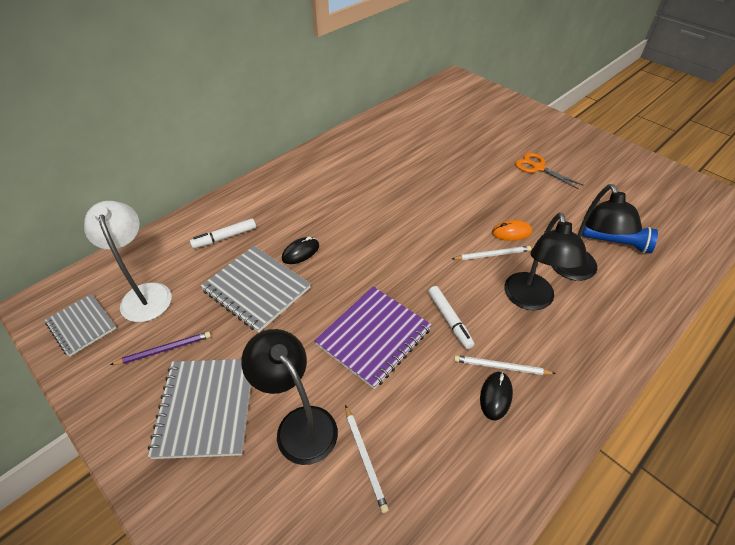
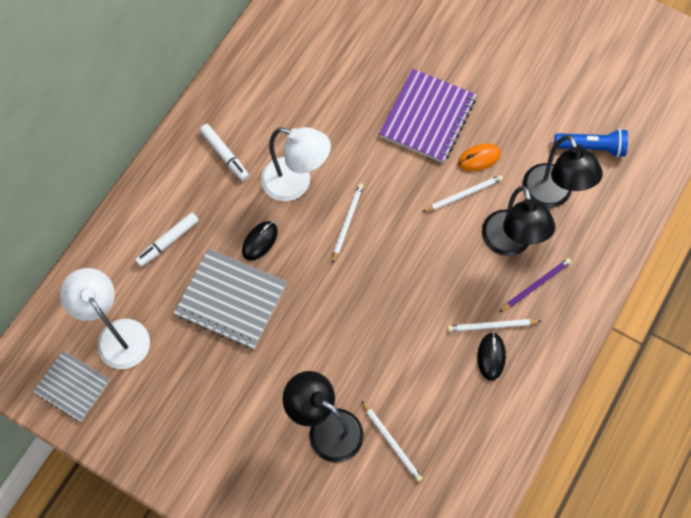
camera: 15 degrees left, 20 degrees up
purple pencil [110,331,211,365] -> purple pencil moved to [499,258,572,312]
grey notebook [148,359,251,459] -> none
purple notebook [314,286,432,389] -> purple notebook moved to [379,69,476,163]
white marker [428,286,474,349] -> white marker moved to [200,124,249,181]
orange scissors [515,153,583,189] -> none
none -> white lamp [261,127,331,201]
none -> white pencil [332,183,364,264]

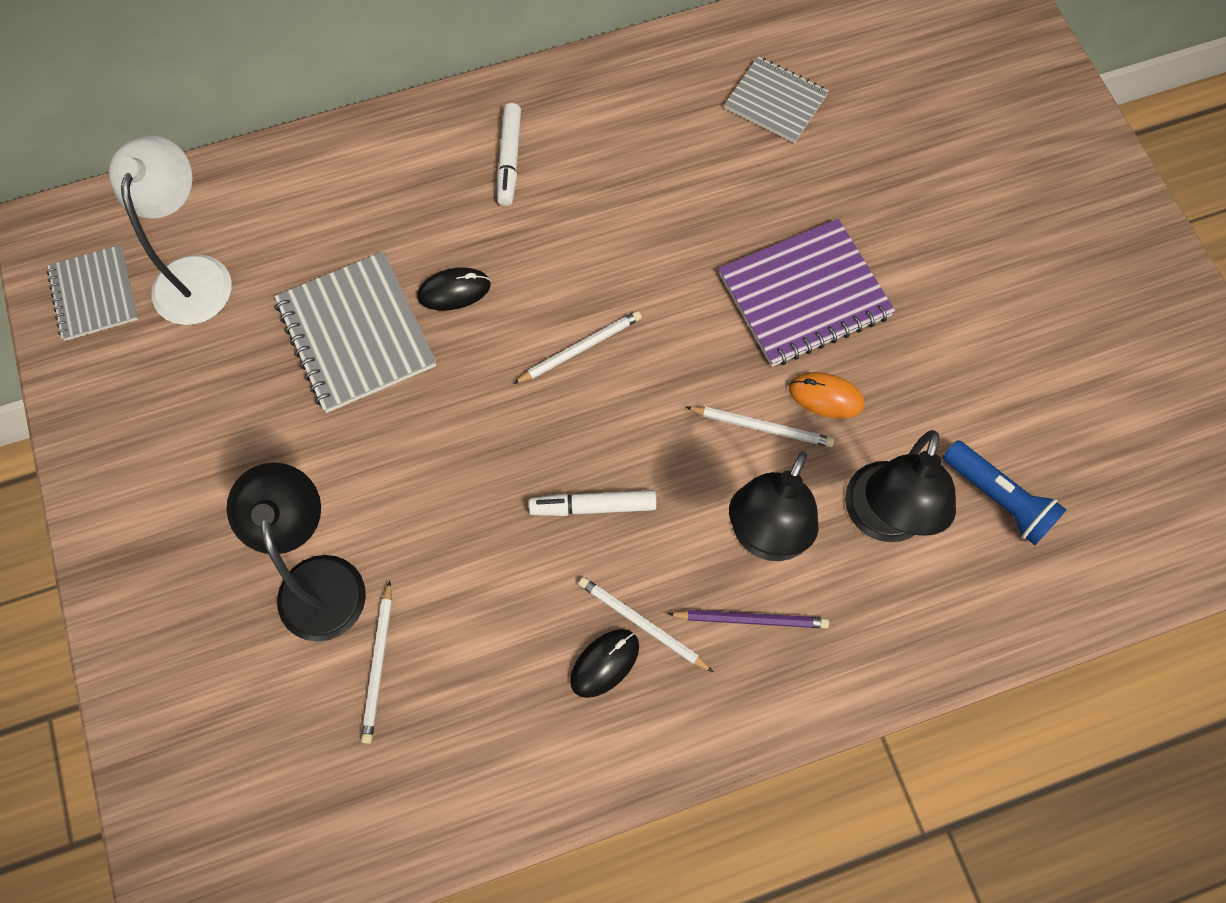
camera: 40 degrees right, 0 degrees up
white marker [135,212,199,267] -> white marker moved to [529,490,657,516]
white lamp [261,127,331,201] -> none
none -> grey notebook [724,57,829,143]

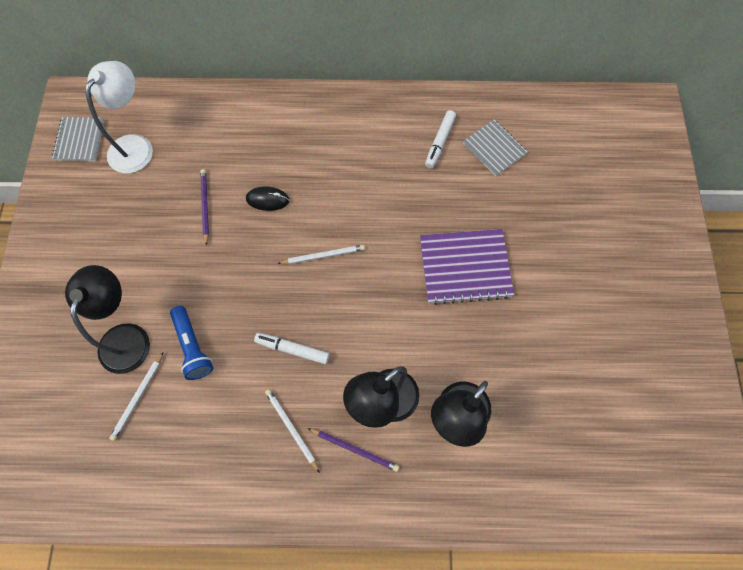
camera: 20 degrees right, 0 degrees up
grey notebook [274,251,436,413] -> purple pencil [200,169,209,246]
white marker [497,103,521,206] -> white marker moved to [425,110,456,169]
black mouse [570,629,639,698] -> none
white pencil [686,406,834,447] -> none
orange mouse [789,372,864,419] -> none
blue flashlight [943,440,1067,545] -> blue flashlight moved to [170,306,213,380]

